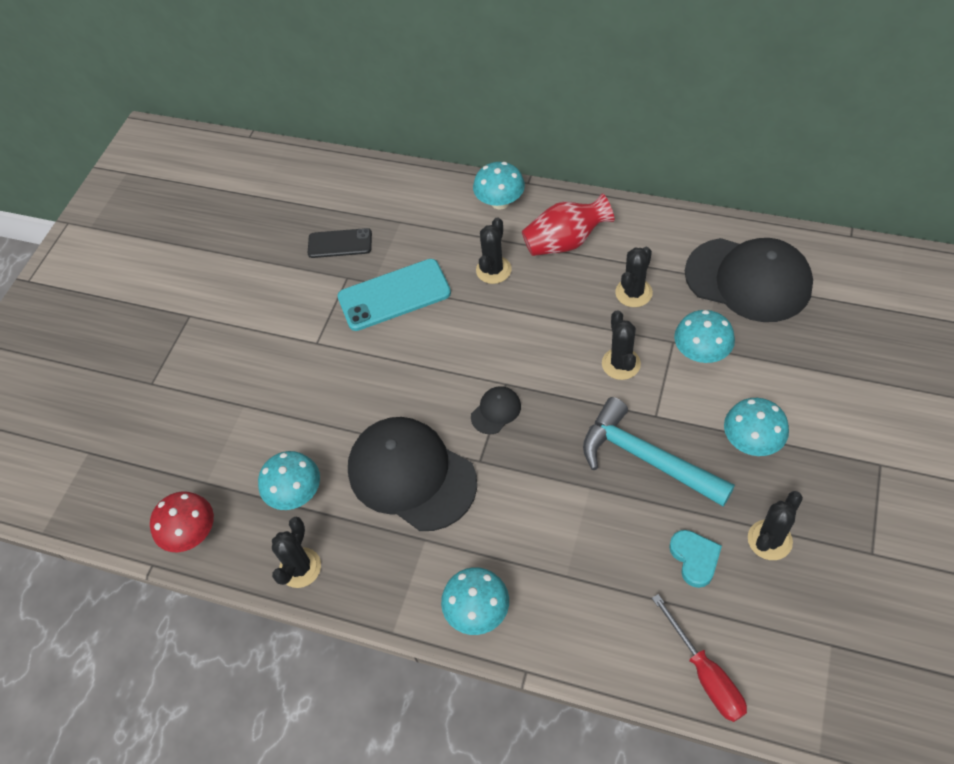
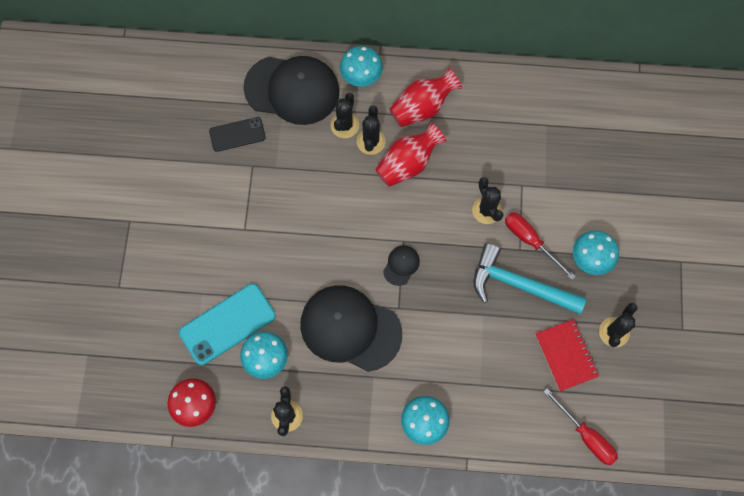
camera: 20 degrees left, 15 degrees up
turquoise phone [338,259,451,331] -> turquoise phone moved to [179,284,276,365]
black cactus [615,247,653,307] -> black cactus moved to [331,93,359,138]
turquoise heart [669,530,722,588] -> red notebook [535,319,599,391]
turquoise mushroom [674,310,735,363] -> none
black cap [685,238,813,322] -> black cap moved to [243,56,340,125]
none -> red vase [375,122,446,187]
none -> red screwdriver [505,212,576,280]

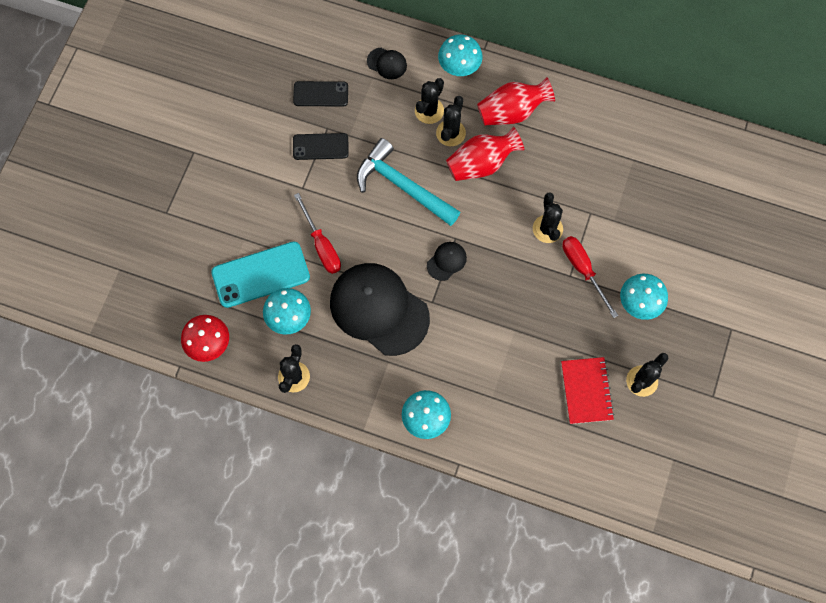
camera: 15 degrees right, 0 degrees up
black cap [243,56,340,125] -> black cap [367,48,407,79], size x0.42
turquoise hammer [474,243,586,314] -> turquoise hammer moved to [357,138,461,226]
red screwdriver [544,388,618,465] -> red screwdriver moved to [294,193,341,274]
none -> black phone [293,133,349,160]

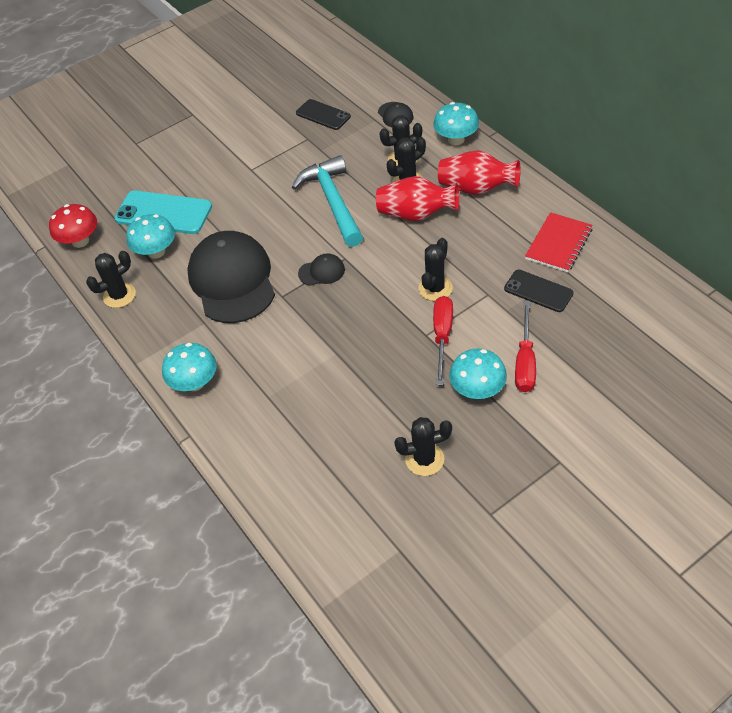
camera: 40 degrees right, 20 degrees down
black phone [293,133,349,160] -> black phone moved to [504,270,574,312]
red screwdriver [294,193,341,274] -> red screwdriver moved to [515,302,536,392]
red notebook [561,357,615,424] -> red notebook moved to [525,212,593,272]

